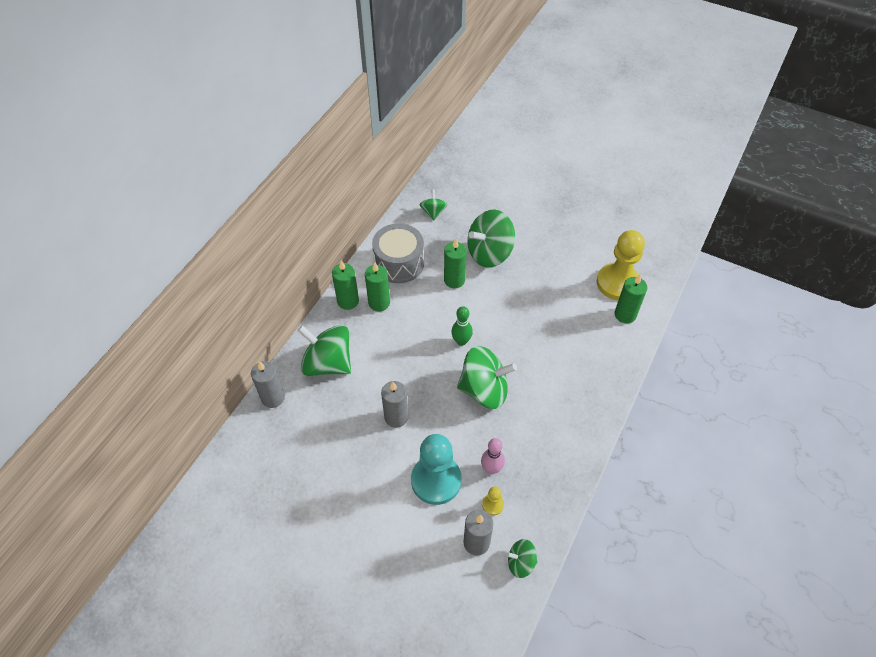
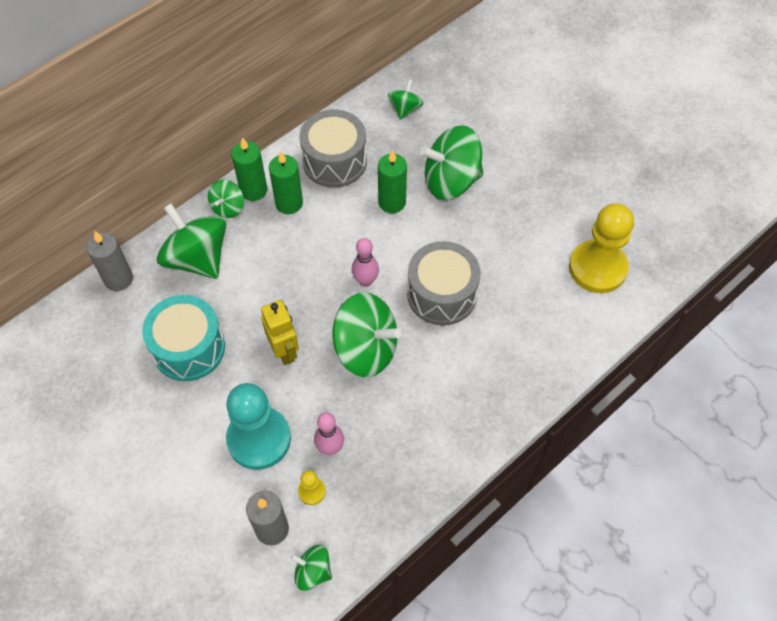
camera: 20 degrees right, 5 degrees up
grey candle [381,381,408,428] -> none
green bowling pin [451,306,473,346] -> pink bowling pin [352,238,379,287]
green candle [615,275,647,323] -> none
none -> turquoise drum [142,295,225,381]
none -> green spinning top [208,180,244,218]
none -> yellow robot [261,300,299,365]
none -> grey drum [407,241,481,325]

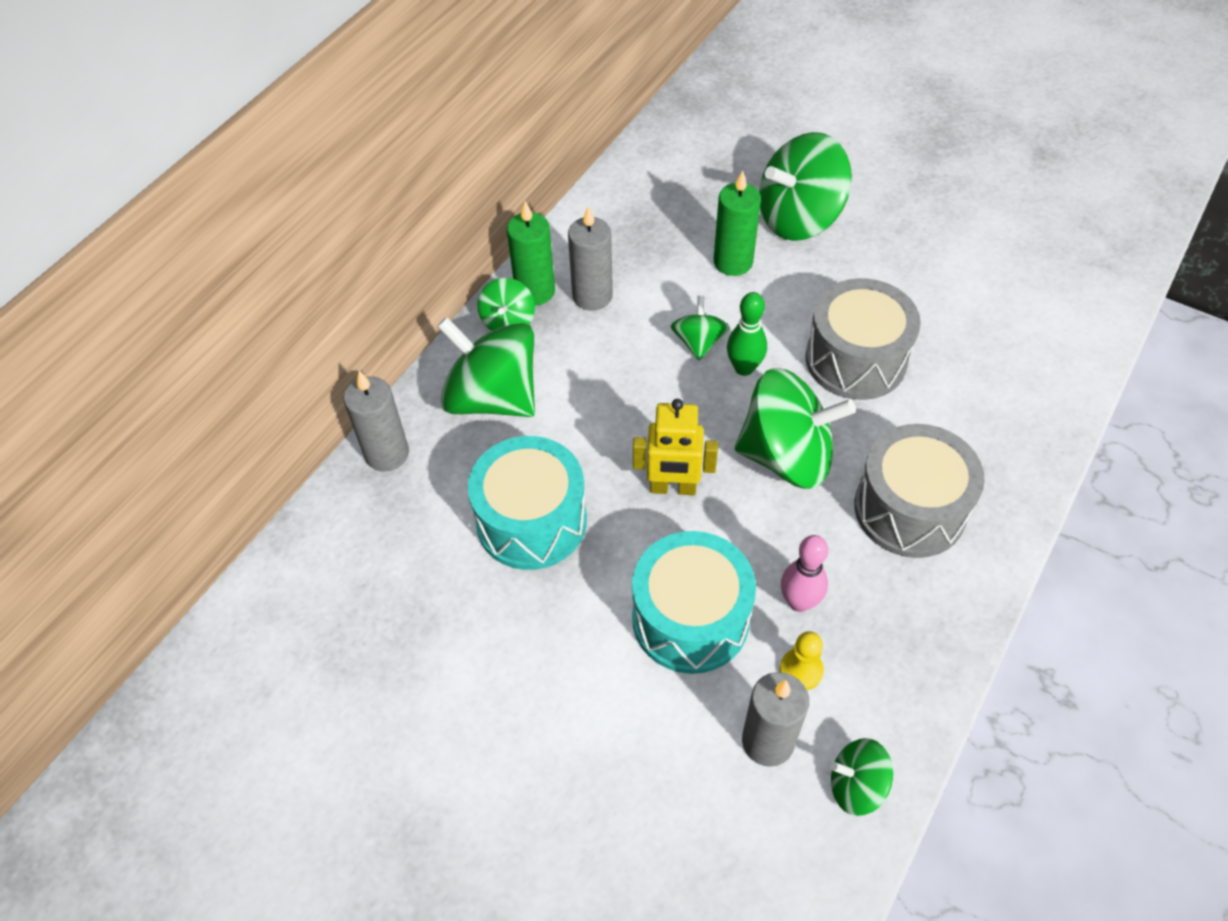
camera: 15 degrees left, 5 degrees down
turquoise pawn [226,383,291,470] -> turquoise drum [632,531,756,674]
yellow robot [261,300,299,365] -> yellow robot turned 135 degrees clockwise [633,399,718,495]
green candle [269,152,303,214] -> grey candle [568,206,613,311]
grey drum [299,110,367,188] -> grey drum moved to [854,424,985,558]
pink bowling pin [352,238,379,287] -> green bowling pin [727,292,767,376]
green spinning top [388,80,424,120] -> green spinning top moved to [671,296,730,360]
yellow pawn [569,203,634,293] -> none

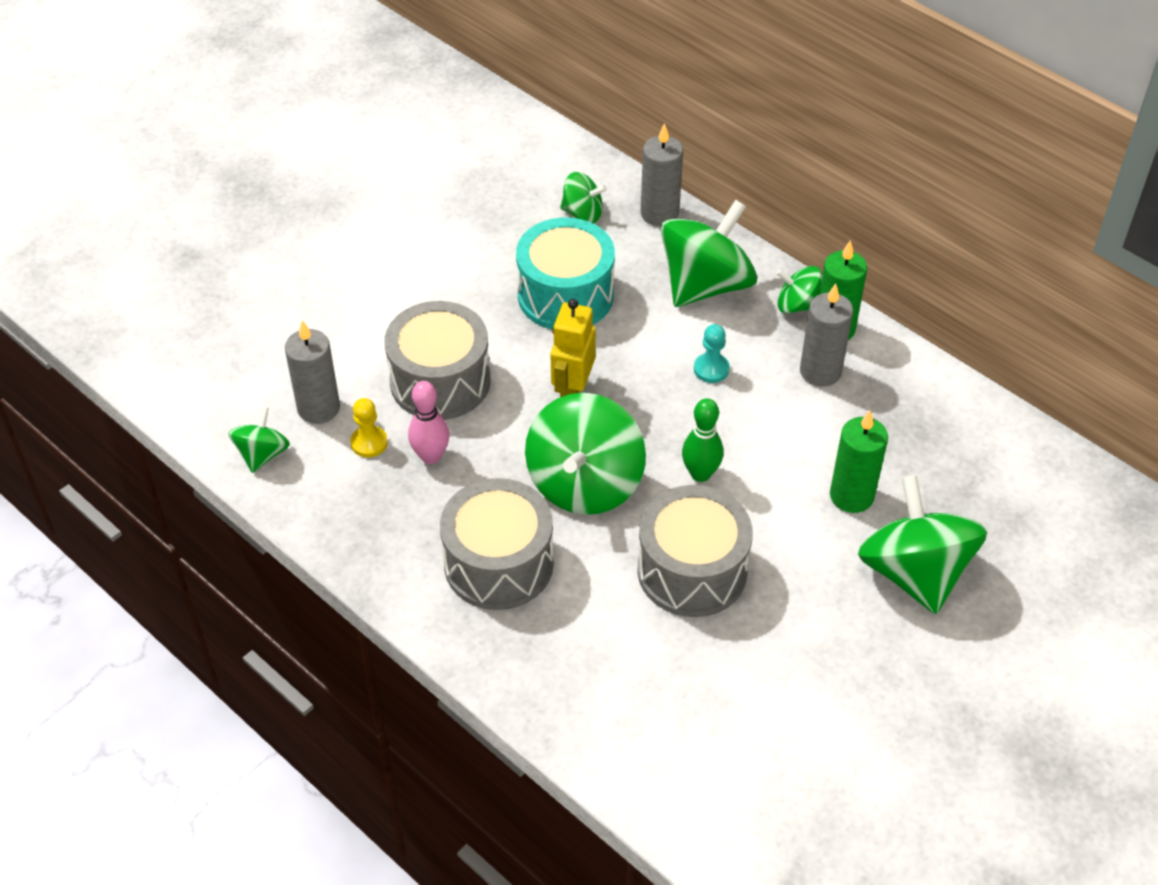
camera: 100 degrees right, 5 degrees down
turquoise drum [632,531,756,674] -> grey drum [384,301,491,420]
green spinning top [671,296,730,360] -> green spinning top moved to [560,172,607,223]
none -> turquoise pawn [694,324,730,383]

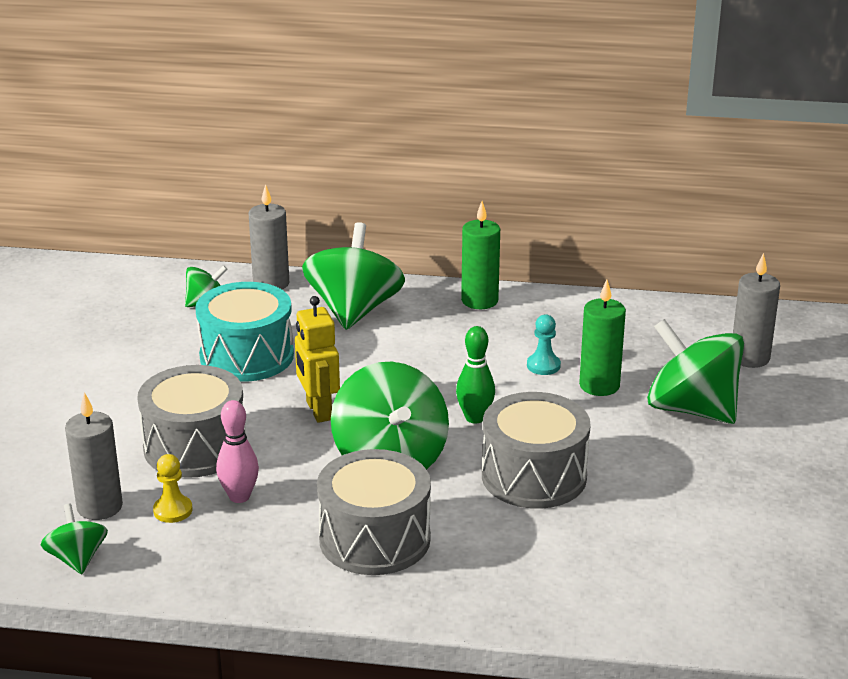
camera: 35 degrees left, 20 degrees down
turquoise pawn [694,324,730,383] -> turquoise pawn moved to [527,314,561,375]
green spinning top [776,266,822,313] -> none
grey candle [800,283,853,387] -> grey candle moved to [733,253,780,368]

